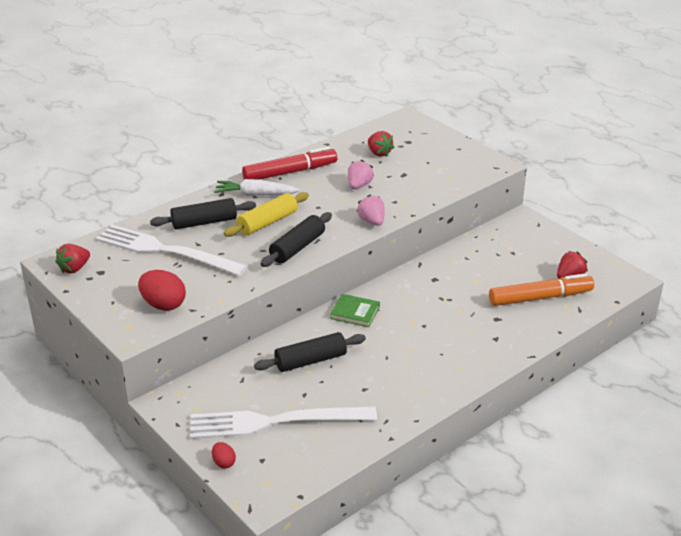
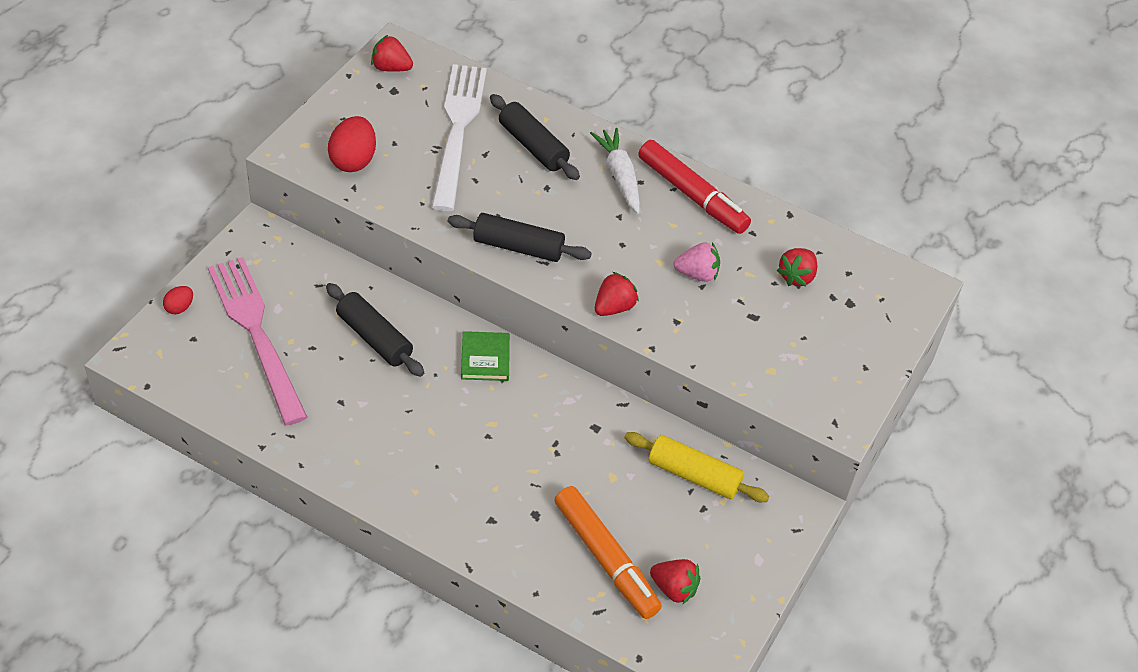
camera: 65 degrees right, 15 degrees up
white fork [190,406,377,439] -> pink fork [208,257,308,425]
yellow rolling pin [224,192,309,237] -> yellow rolling pin moved to [624,432,769,502]
pink strawberry [356,195,384,226] -> red strawberry [595,272,639,316]

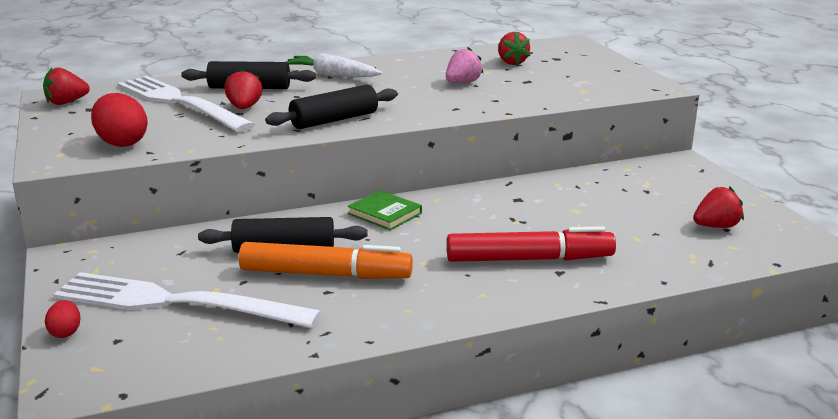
camera: 45 degrees left, 25 degrees down
pink fork [208,257,308,425] -> white fork [53,272,321,328]
orange marker [554,486,662,619] -> orange marker moved to [239,242,413,279]
red strawberry [595,272,639,316] -> red strawberry moved to [224,69,262,109]
yellow rolling pin [624,432,769,502] -> none
red marker [638,140,751,234] -> red marker moved to [447,226,616,262]

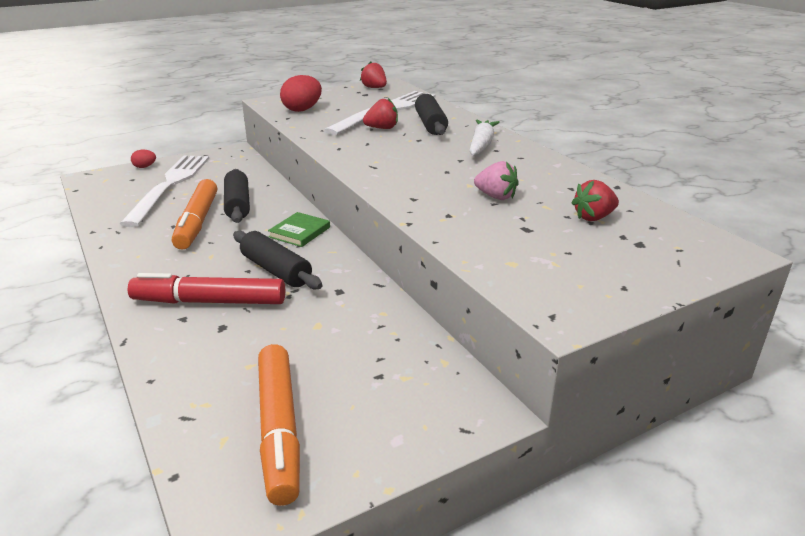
camera: 80 degrees right, 5 degrees up
black rolling pin [265,85,398,129] -> black rolling pin moved to [233,231,323,290]
red marker [447,226,616,262] -> red marker turned 105 degrees clockwise [128,273,285,304]
red strawberry [693,186,744,228] -> orange marker [258,344,300,506]

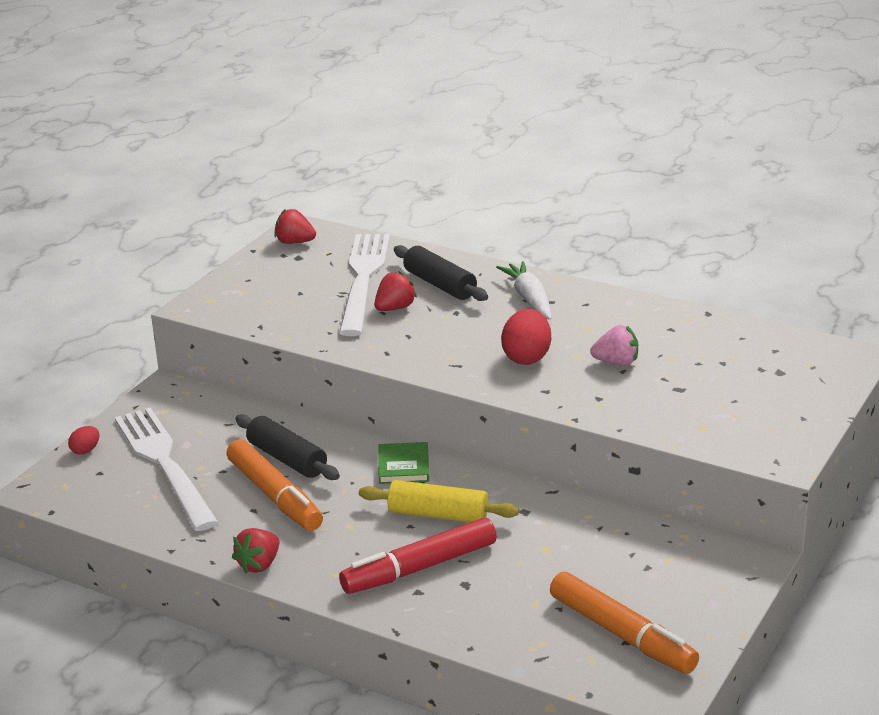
camera: 30 degrees left, 0 degrees up
black rolling pin [233,231,323,290] -> yellow rolling pin [359,480,519,522]
red egg [280,75,322,112] -> red egg moved to [501,309,551,365]
red strawberry [572,180,619,221] -> red strawberry moved to [232,528,279,573]

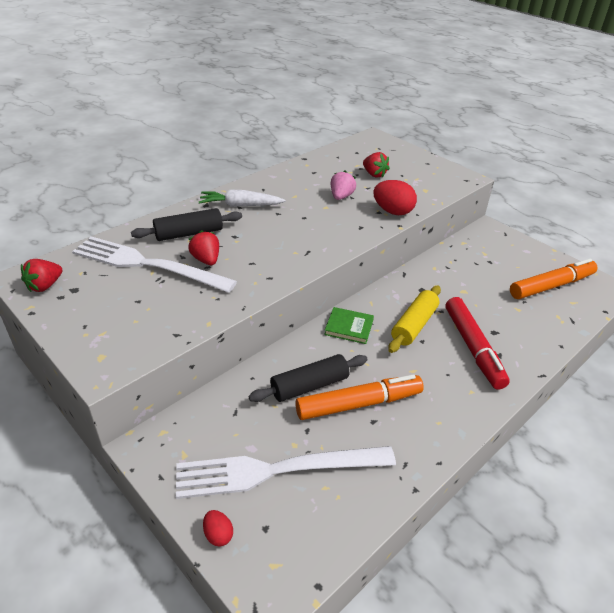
camera: 75 degrees left, 10 degrees up
red strawberry [232,528,279,573] -> red strawberry moved to [363,152,390,178]
red egg [501,309,551,365] -> red egg moved to [373,180,417,215]

